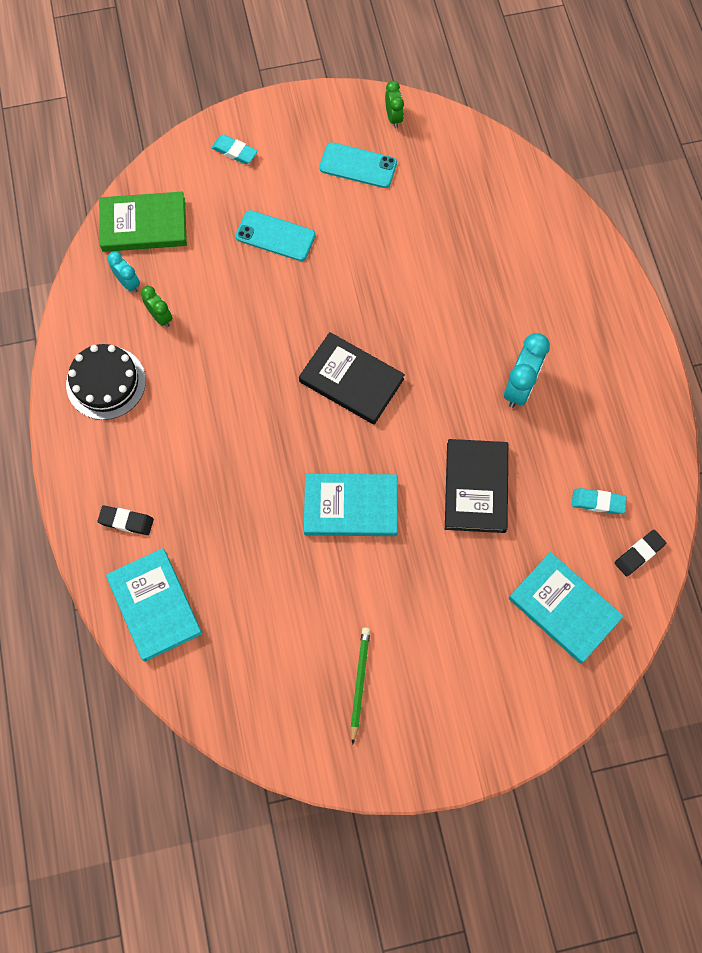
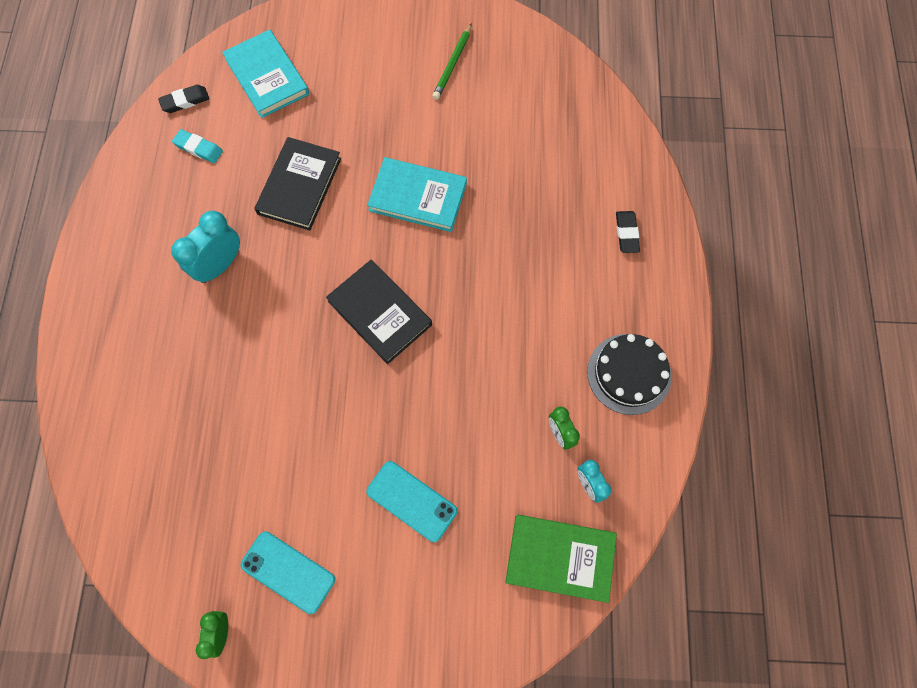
camera: 165 degrees left, 0 degrees up
black eraser [98,506,154,535] -> black eraser turned 60 degrees clockwise [616,211,640,253]
turquoise book [106,548,202,662] -> none
turquoise eraser [211,134,258,164] -> none

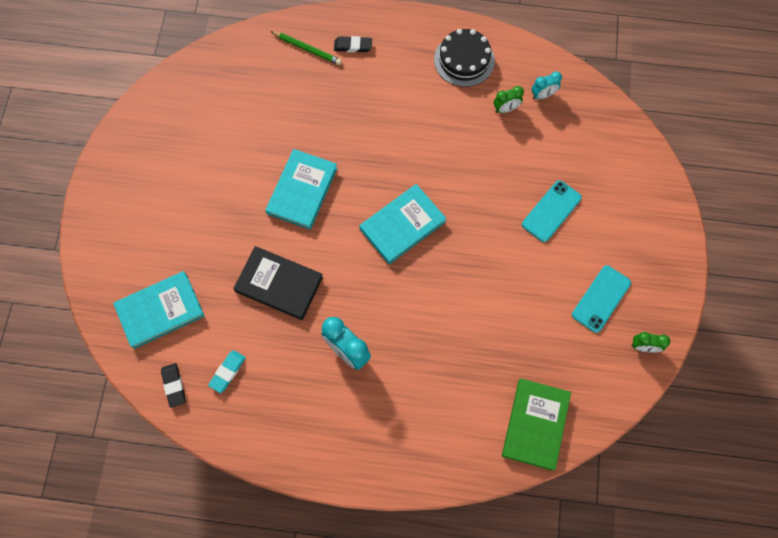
camera: 85 degrees left, 0 degrees up
black book [326,260,432,364] -> turquoise book [359,184,447,264]
green pencil [432,23,472,100] -> green pencil moved to [271,31,342,65]
green book [505,515,617,603] -> green book moved to [502,379,571,471]

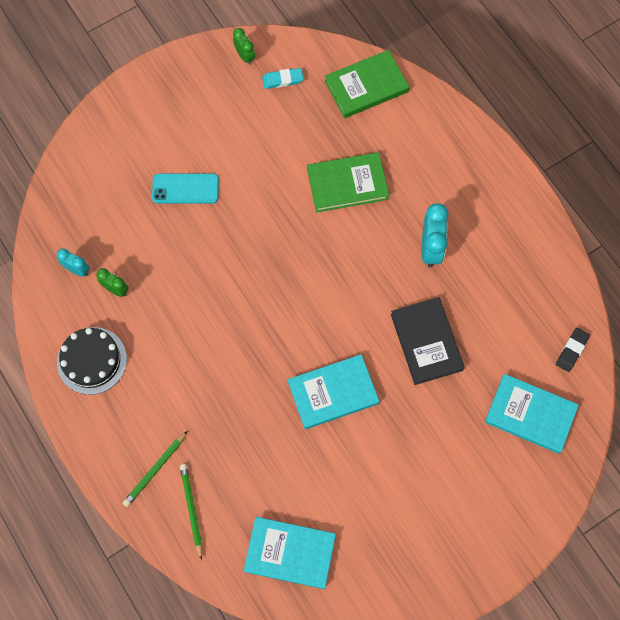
camera: 130 degrees left, 0 degrees up
turquoise eraser [208,350,246,393] -> turquoise eraser moved to [262,68,304,89]
black eraser [334,36,372,53] -> green pencil [123,431,187,507]
turquoise book [359,184,447,264] -> turquoise book moved to [244,517,336,589]
turquoise phone [572,265,631,333] -> none
none -> green book [307,152,389,212]

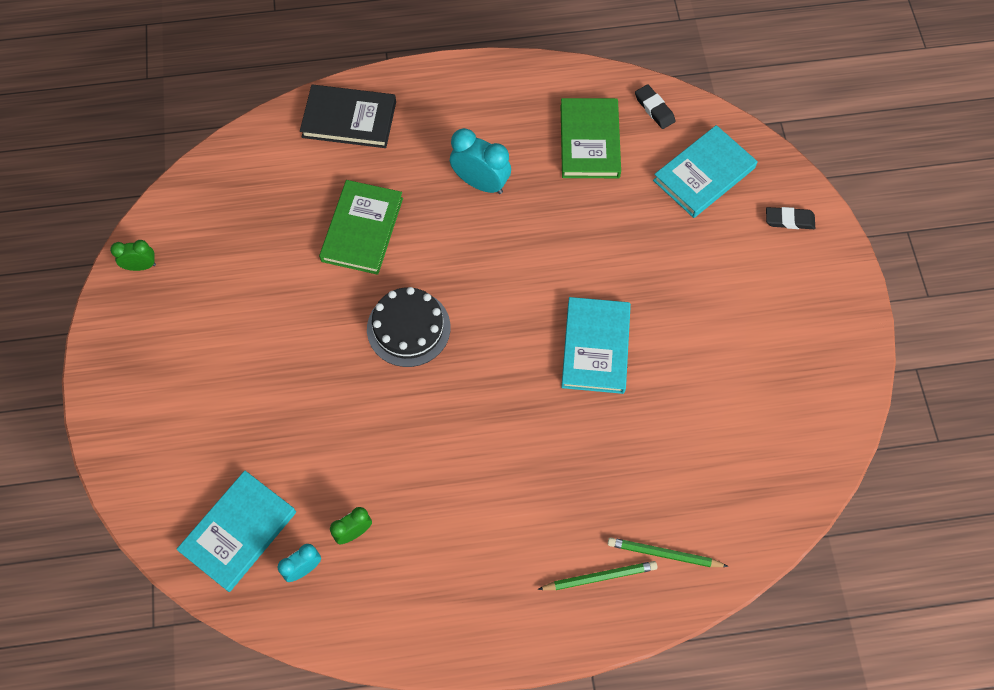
camera: 65 degrees left, 5 degrees down
black cake [57,327,127,395] -> black cake moved to [367,287,450,367]
green pencil [123,431,187,507] -> green pencil turned 75 degrees counterclockwise [537,561,657,590]
turquoise phone [152,173,219,204] -> none
turquoise book [244,517,336,589] -> turquoise book moved to [176,471,296,592]
turquoise eraser [262,68,304,89] -> none
green book [325,50,409,118] -> green book moved to [561,98,621,178]
black book [391,297,465,385] -> black book moved to [300,85,396,148]
none -> black eraser [766,207,815,229]

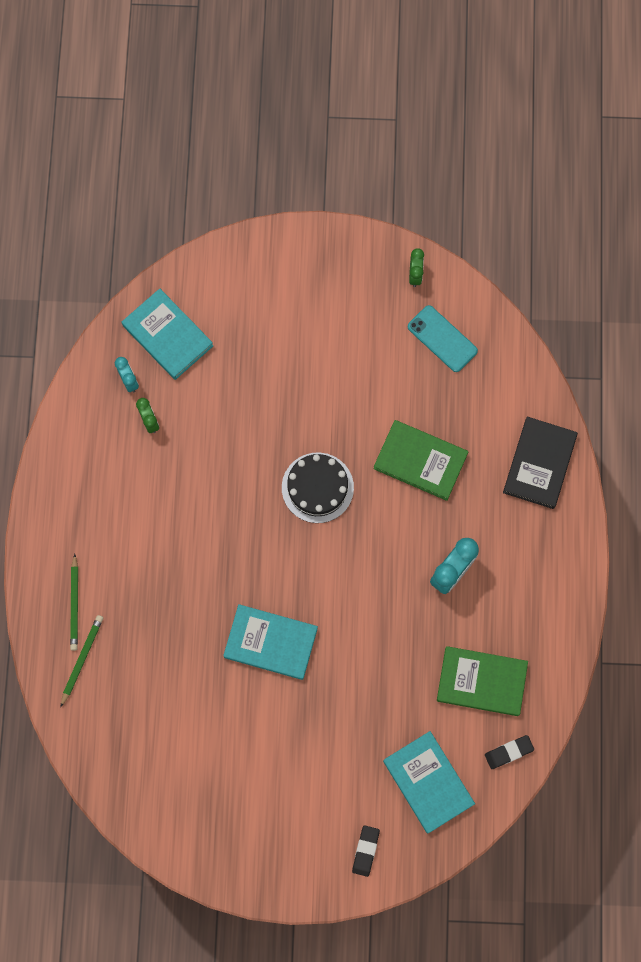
camera: 100 degrees right, 10 degrees up
none -> turquoise phone [408,305,478,372]

